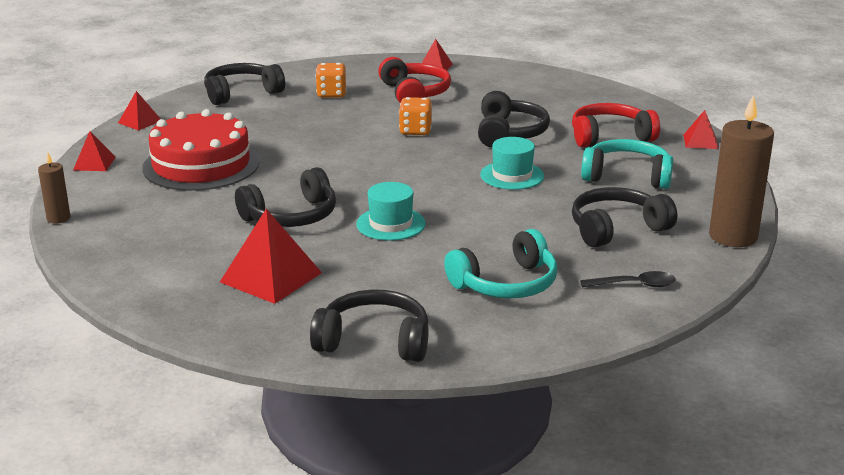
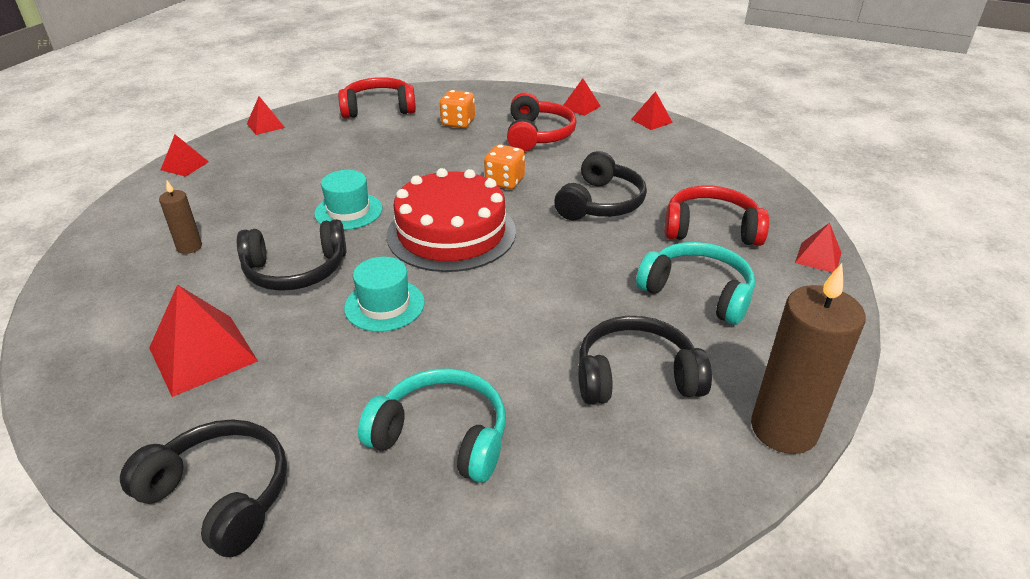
camera: 20 degrees right, 10 degrees up
brown candle [38,152,71,224] -> brown candle moved to [159,181,202,254]
red cake [142,109,260,191] -> red cake moved to [386,168,516,272]
black headphones [204,63,285,105] -> red headphones [338,77,416,119]
turquoise headphones [444,229,557,299] -> turquoise headphones turned 150 degrees counterclockwise [358,368,506,483]
turquoise hat [480,137,544,190] -> turquoise hat moved to [314,170,382,230]
black spoon [580,271,675,287] -> none
none -> red pyramid [631,91,673,130]

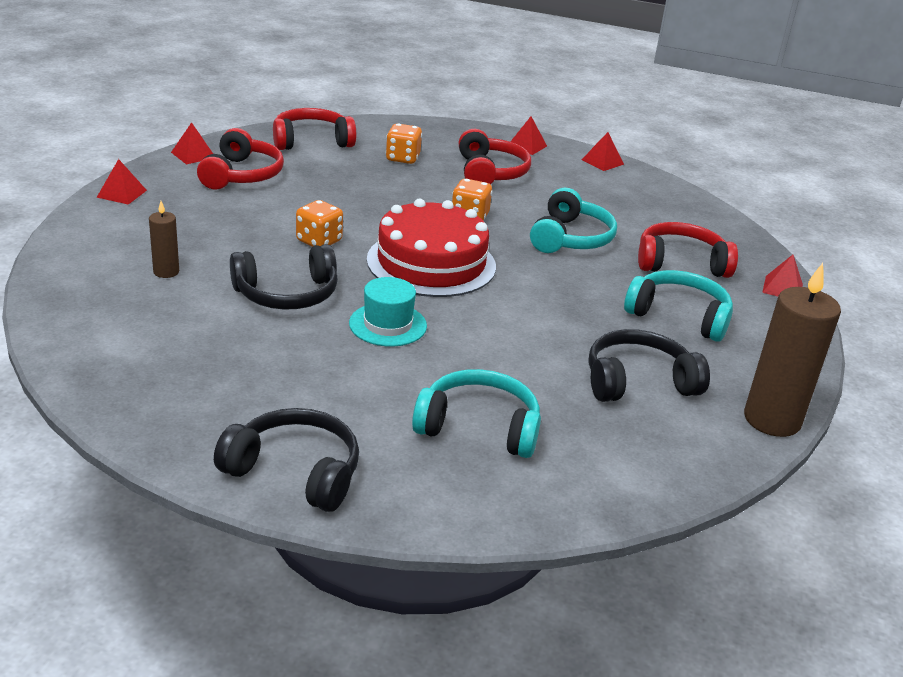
camera: 10 degrees left, 5 degrees down
red pyramid [149,285,258,397] -> none
turquoise hat [314,170,382,230] -> orange dice [296,200,343,247]
black headphones [554,151,647,220] -> turquoise headphones [530,188,617,253]
none -> red headphones [197,128,284,189]

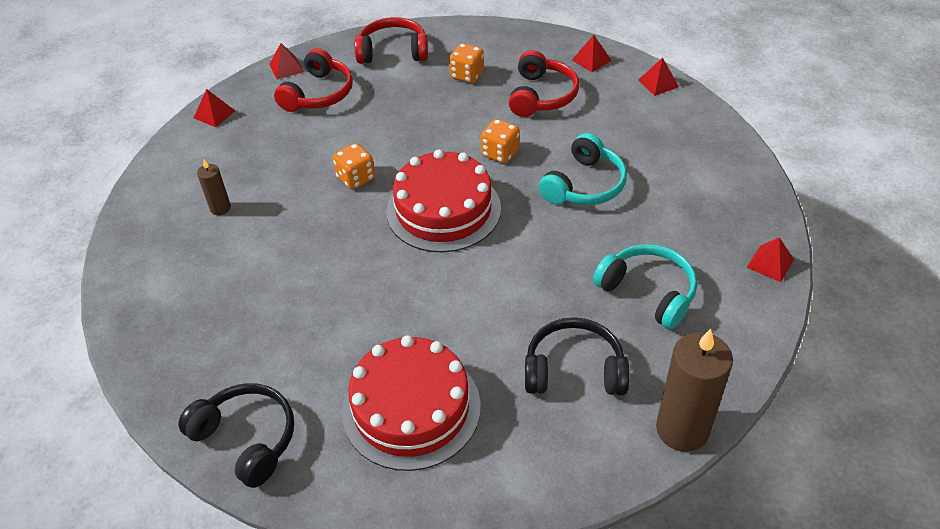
camera: 20 degrees right, 15 degrees up
black headphones [230,244,338,310] -> none
turquoise hat [349,277,427,347] -> none
turquoise headphones [412,369,541,458] -> red cake [342,335,481,471]
red headphones [638,222,738,278] -> none

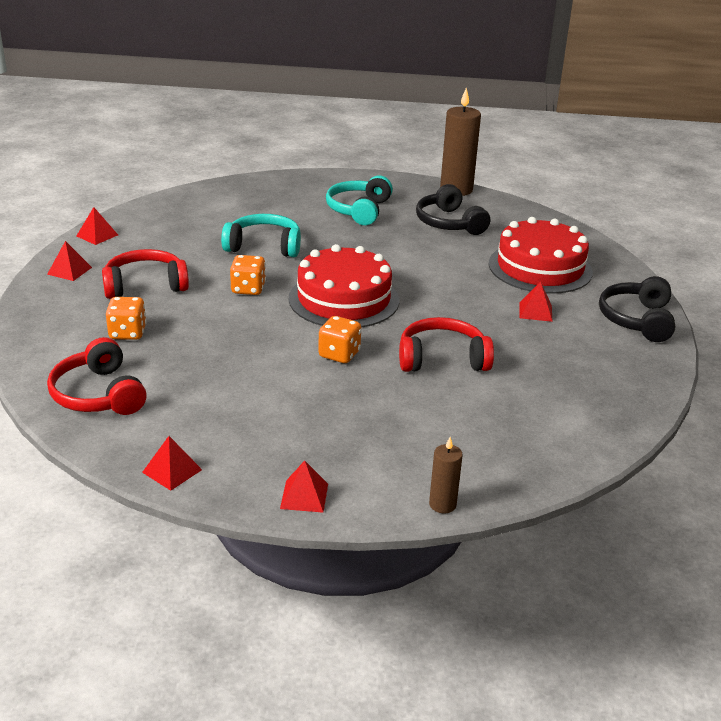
camera: 120 degrees left, 15 degrees down
brown candle [197,160,231,215] -> brown candle moved to [429,437,463,513]
red headphones [274,48,353,112] -> red headphones moved to [399,317,494,372]
red pyramid [747,238,794,282] -> red pyramid moved to [519,281,553,322]

